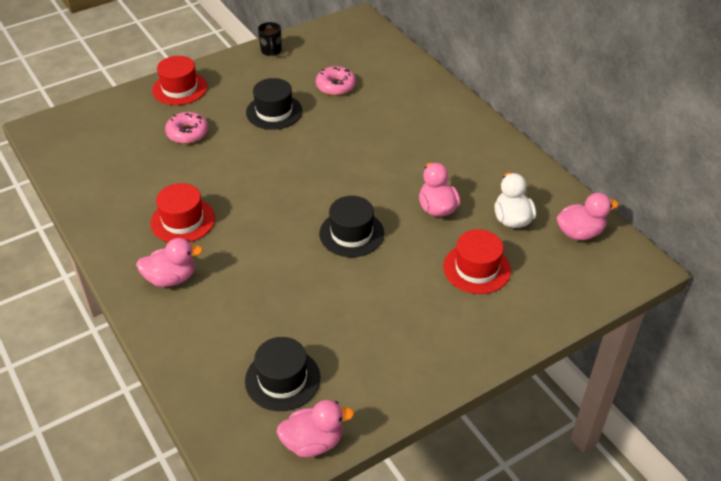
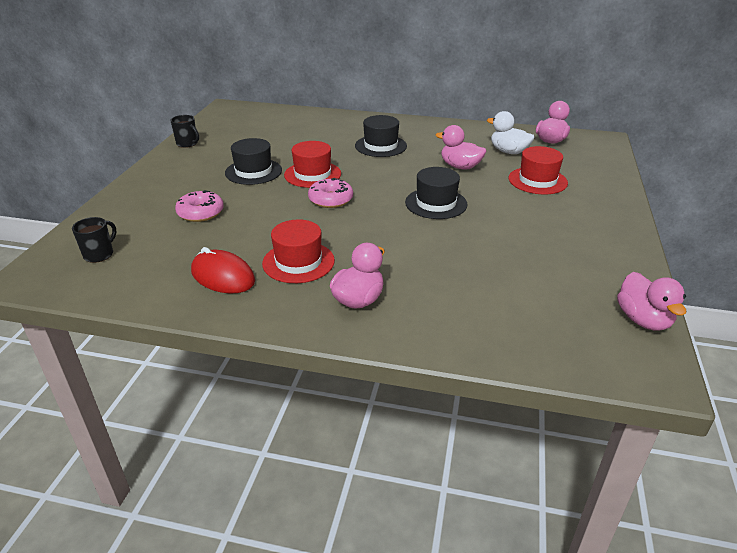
camera: 45 degrees left, 10 degrees down
red hat [152,56,207,105] -> red hat moved to [284,141,341,188]
black hat [245,337,320,411] -> black hat moved to [355,115,407,157]
pink duck [277,400,354,457] -> pink duck turned 135 degrees clockwise [617,272,686,331]
pink donut [316,66,356,96] -> pink donut moved to [308,178,353,208]
none -> black mug [72,217,117,263]
none -> red mouse [191,247,255,293]

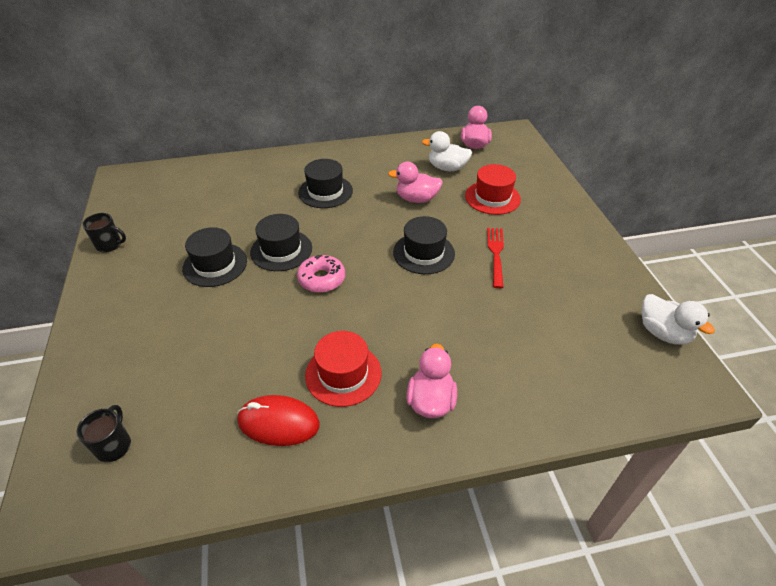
camera: 25 degrees left, 10 degrees up
pink donut [175,190,224,222] -> none
red hat [284,141,341,188] -> black hat [250,214,312,271]
pink duck [617,272,686,331] -> white duck [641,294,715,344]
none -> red fork [487,228,504,288]

